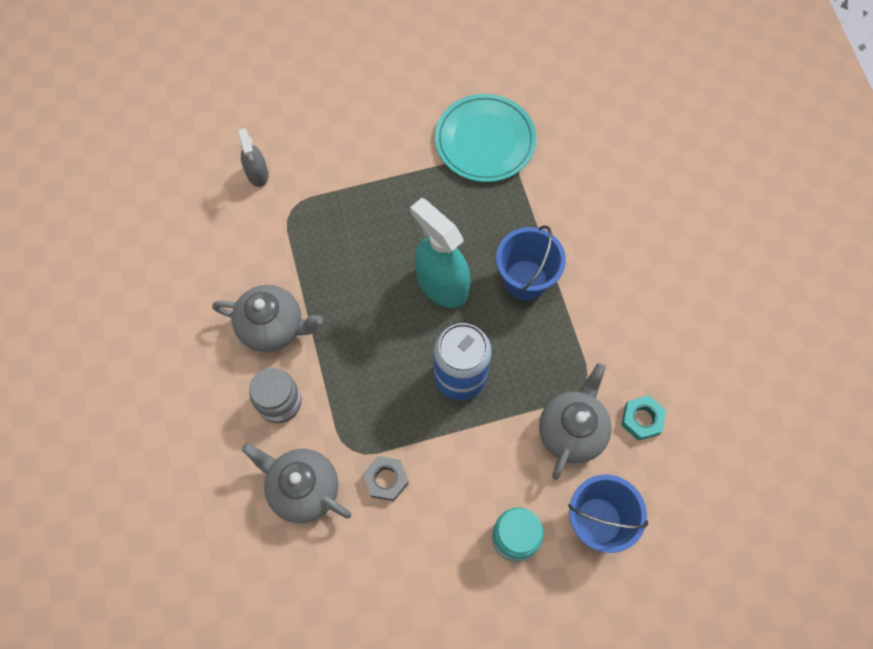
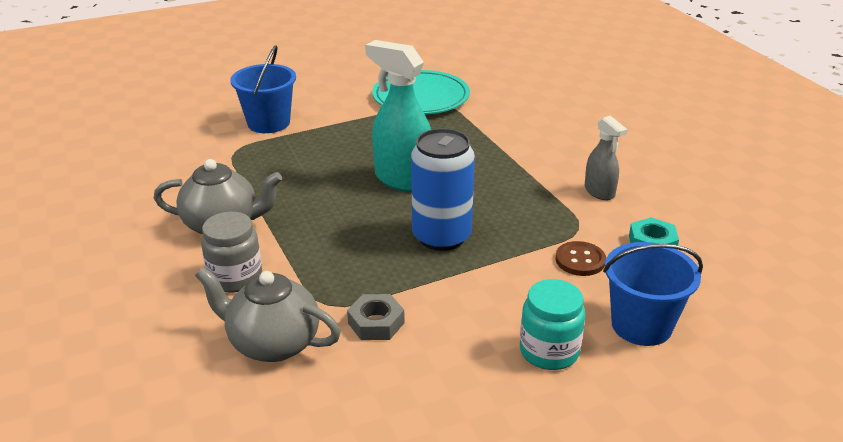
camera: 10 degrees left, 35 degrees down
grey spray bottle [238,128,269,187] -> grey spray bottle moved to [585,115,628,200]
blue bucket [496,226,566,300] -> blue bucket moved to [230,45,296,133]
grey teapot [539,363,612,480] -> brown button [555,241,606,276]

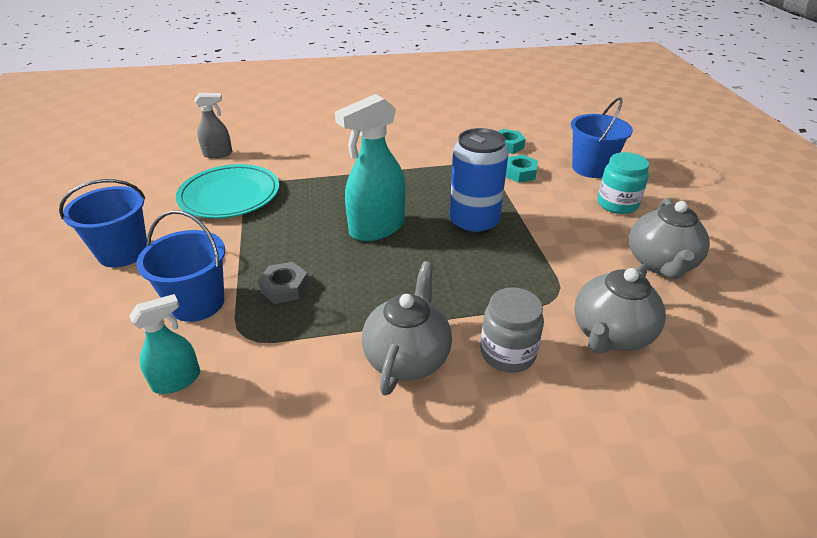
camera: 75 degrees left, 5 degrees up
grey nut [347,294,405,340] -> grey nut moved to [258,262,309,304]
brown button [555,241,606,276] -> turquoise nut [506,155,538,183]
grey spray bottle [585,115,628,200] -> grey spray bottle moved to [194,93,232,158]
none -> blue bucket [59,179,147,267]
none -> turquoise spray bottle [129,294,200,394]
none -> grey teapot [629,198,710,279]

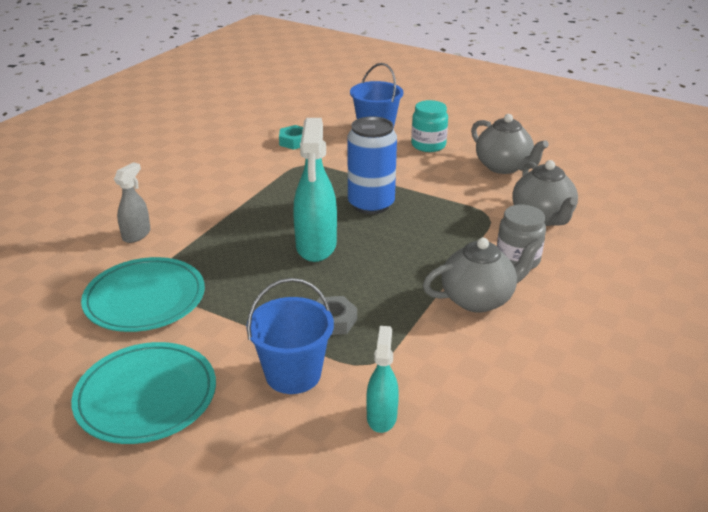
camera: 50 degrees left, 5 degrees down
blue bucket [59,179,147,267] -> turquoise plate [71,342,216,444]
grey spray bottle [194,93,232,158] -> grey spray bottle moved to [114,162,151,243]
grey teapot [362,261,452,396] -> grey teapot turned 105 degrees clockwise [423,238,542,313]
turquoise nut [506,155,538,183] -> none

